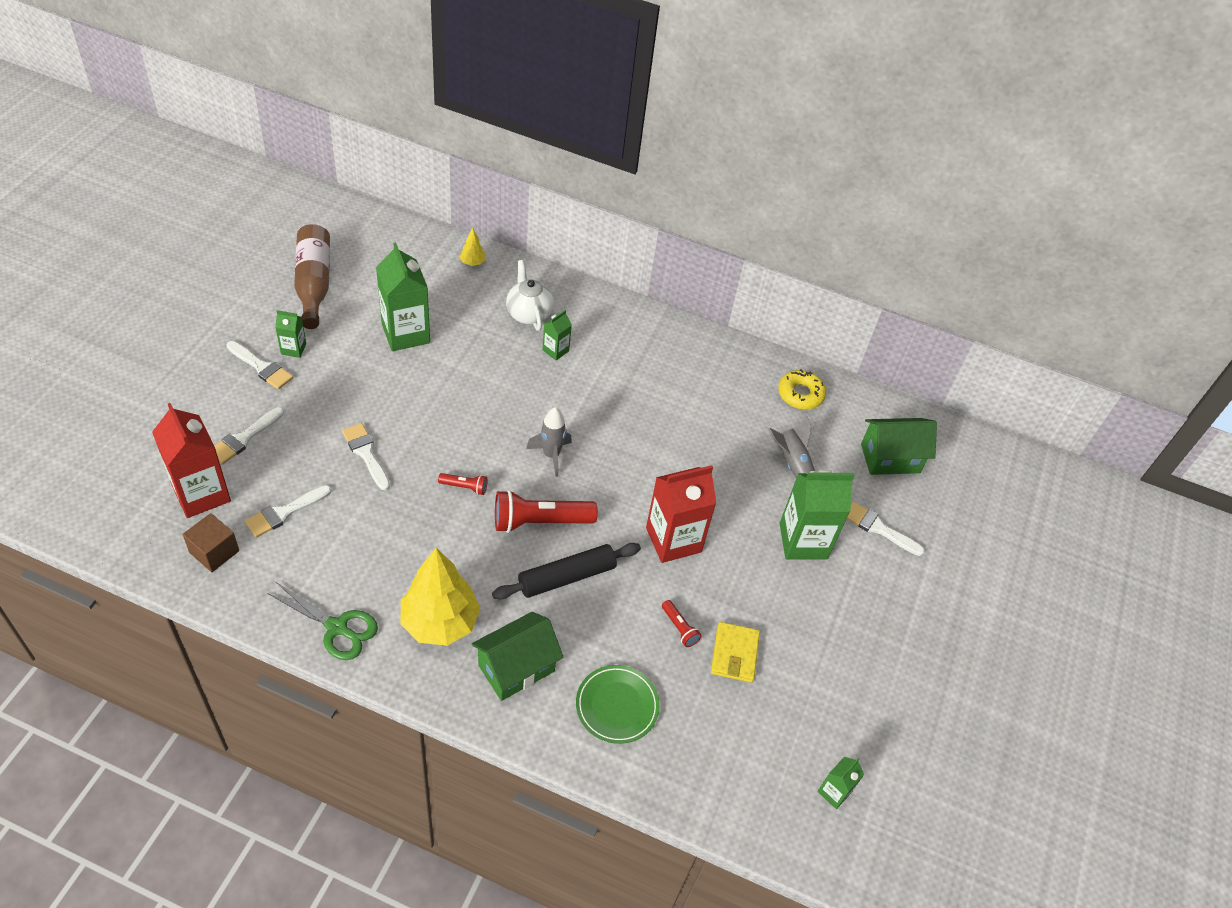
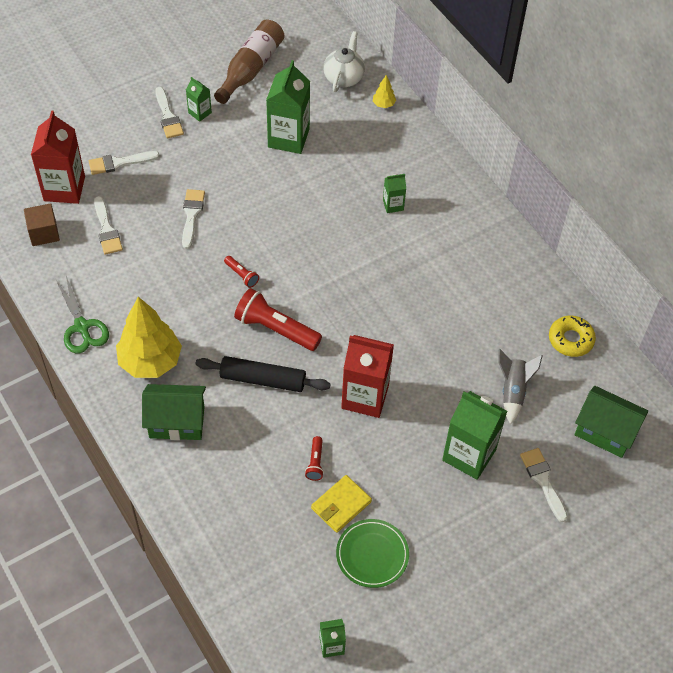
camera: 40 degrees right, 5 degrees up
white brush [245,485,332,538] -> white brush turned 105 degrees counterclockwise [94,196,123,255]
white teapot [506,260,554,331] -> white teapot moved to [324,31,365,92]
grey rocket [526,407,572,477] -> none
green plate [576,665,660,744] -> green plate moved to [336,519,409,588]

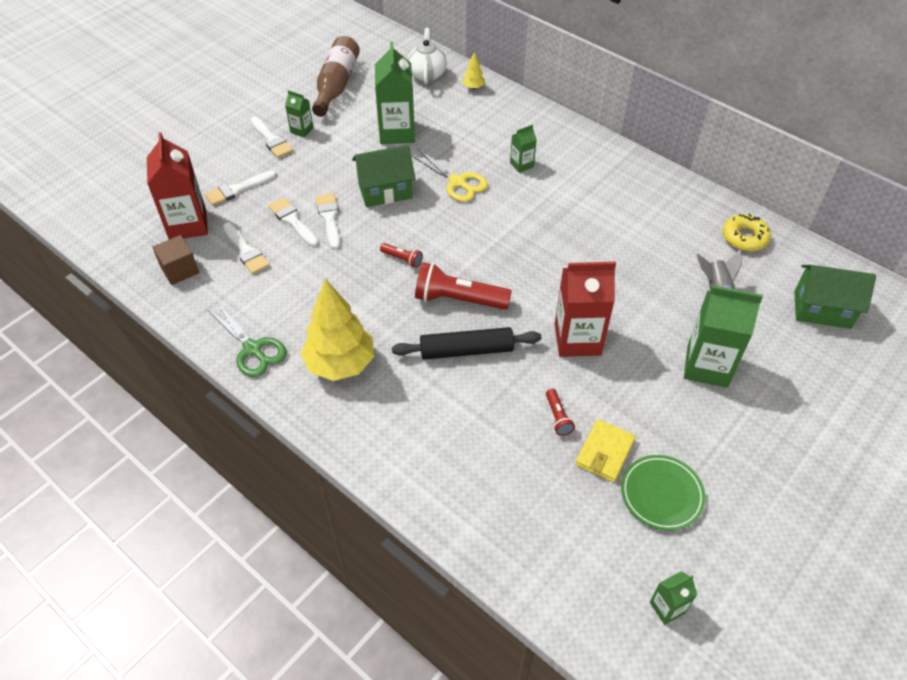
camera: 15 degrees left, 5 degrees down
green house [142,384,206,440] -> green house moved to [352,145,416,207]
white brush [520,448,568,522] -> white brush moved to [268,197,318,247]
none -> yellow scissors [411,149,488,202]

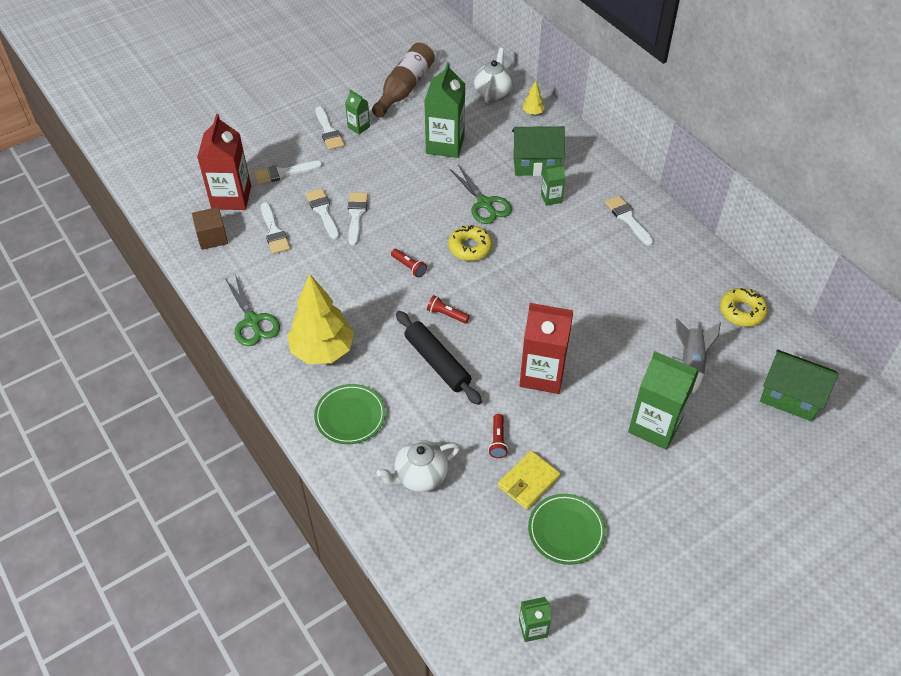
camera: 15 degrees right, 0 degrees up
green house [352,145,416,207] -> green house moved to [512,126,565,176]
black rolling pin [392,327,541,360] -> black rolling pin turned 45 degrees clockwise [396,311,482,405]
yellow scissors [411,149,488,202] -> green scissors [450,165,512,224]
red flashlight [415,262,512,310] -> red flashlight [427,295,470,323], size x0.48
none -> green plate [314,384,386,444]
none -> white teapot [377,440,460,492]
none -> yellow donut [448,225,492,261]
none -> white brush [605,195,653,246]

